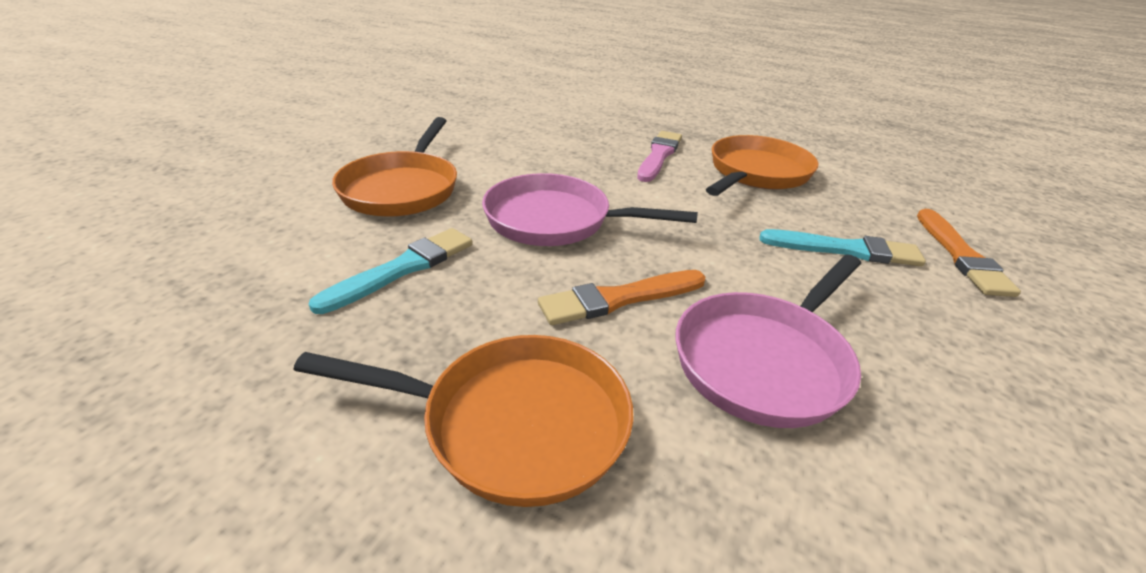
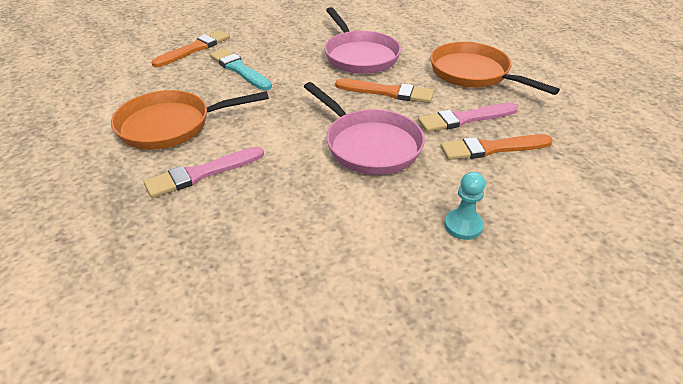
camera: 140 degrees left, 5 degrees up
turquoise brush [309,228,473,314] -> orange brush [441,134,553,160]
orange pan [332,117,457,217] -> turquoise pawn [444,172,485,240]
pink pan [675,254,861,428] -> pink pan turned 75 degrees clockwise [324,7,401,74]
none -> pink brush [418,103,518,132]

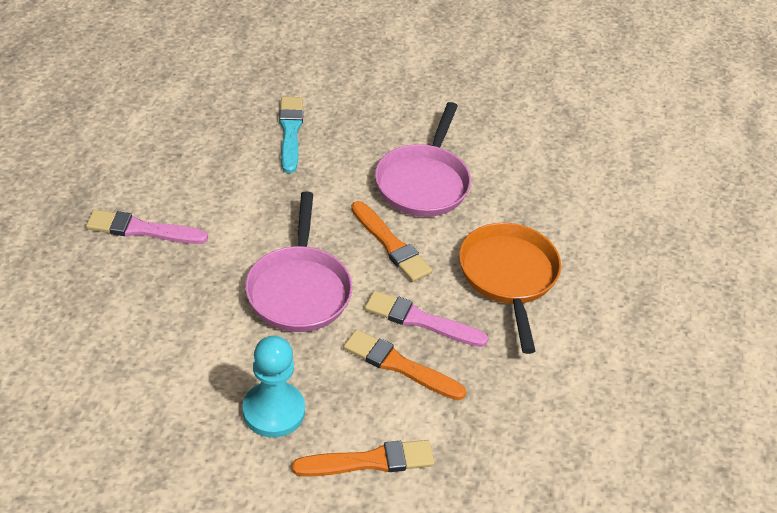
camera: 35 degrees right, 5 degrees up
orange pan [111,90,269,150] -> none
orange brush [151,30,230,67] -> orange brush moved to [292,440,434,477]
turquoise pawn [444,172,485,240] -> turquoise pawn [242,336,305,438], size x1.62

